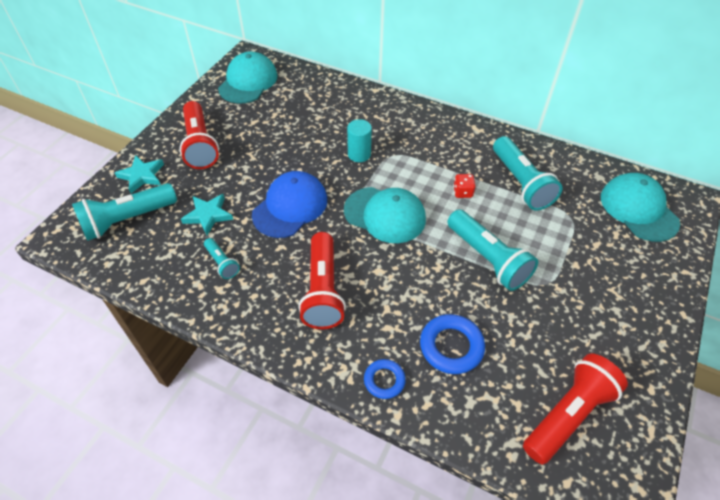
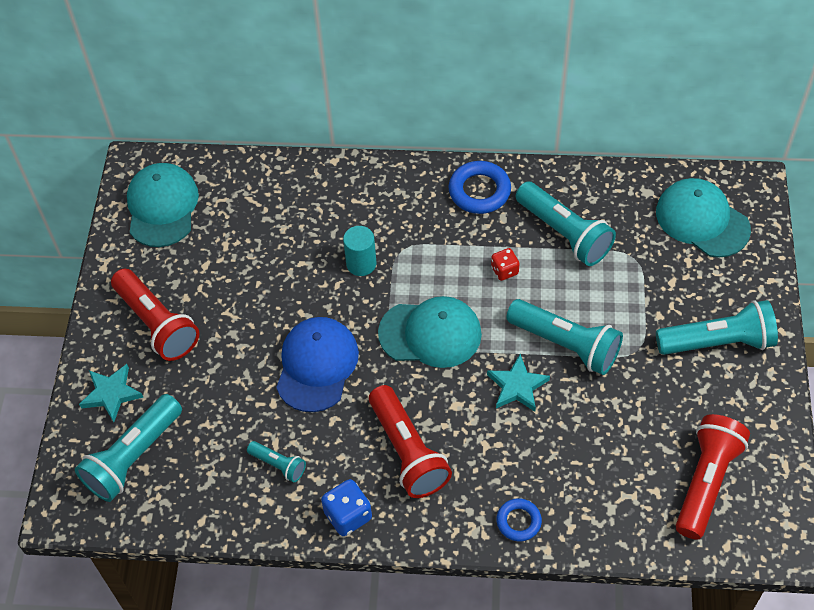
camera: 20 degrees left, 5 degrees up
turquoise star [181,194,233,235] -> turquoise star moved to [487,354,550,412]
blue ring [420,314,485,374] -> blue ring moved to [448,161,511,214]
none -> blue dice [321,479,372,536]
none -> turquoise flashlight [656,300,778,355]

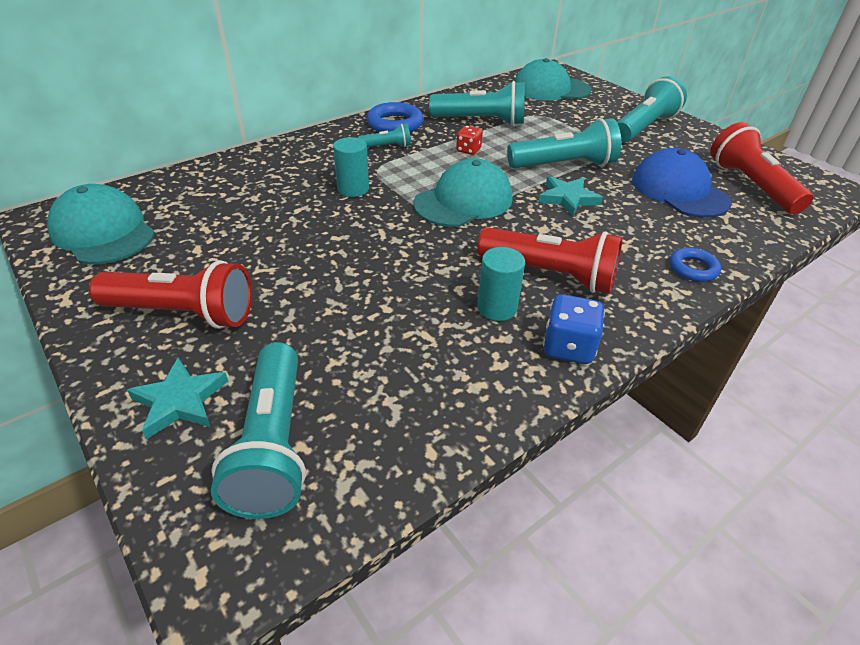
camera: 45 degrees left, 15 degrees down
turquoise flashlight [247,441,306,482] -> turquoise flashlight moved to [358,124,411,147]
blue cap [276,317,359,412] -> blue cap moved to [632,148,731,218]
none -> turquoise cylinder [477,247,525,321]

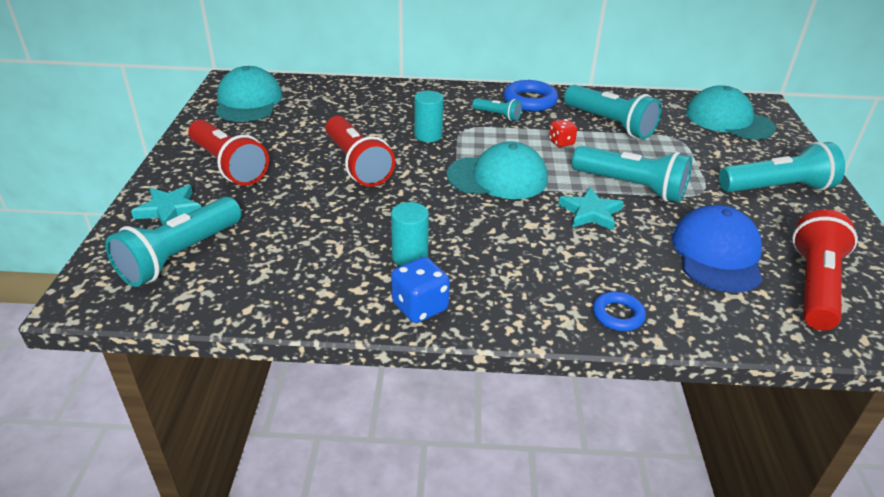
camera: 40 degrees right, 5 degrees down
red flashlight [477,227,623,294] -> red flashlight moved to [325,116,395,187]

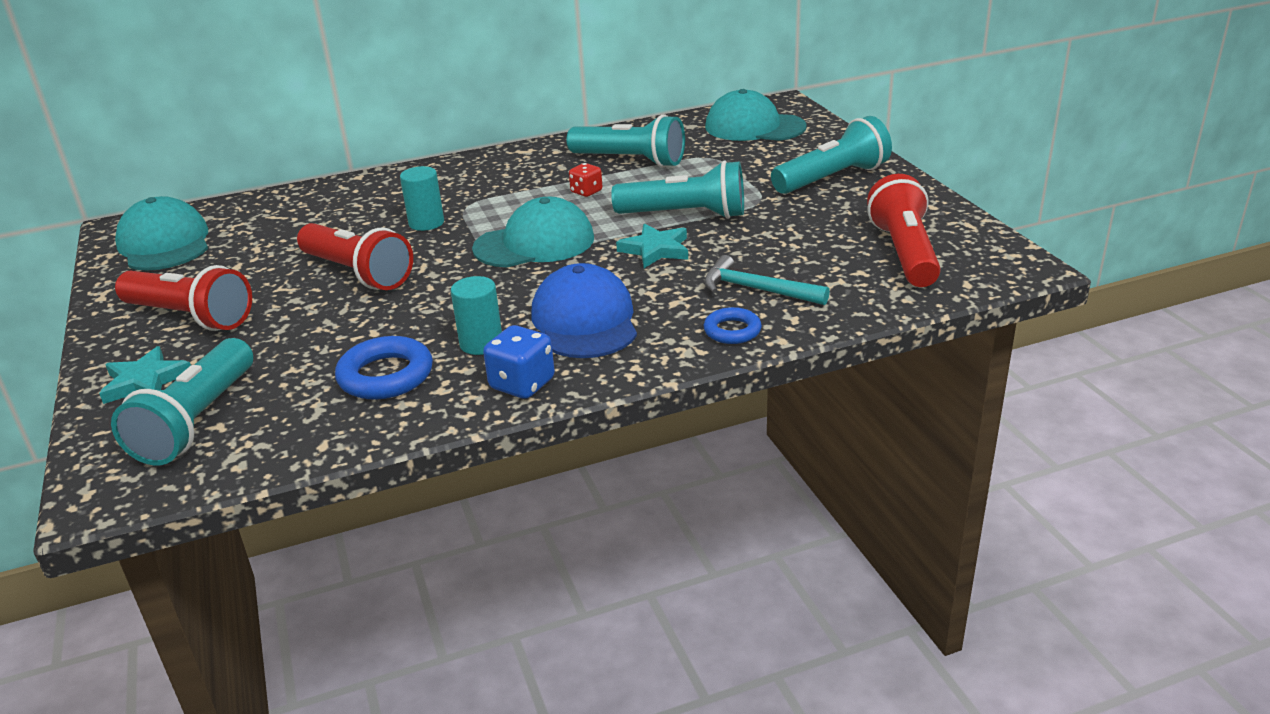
camera: 20 degrees left, 5 degrees down
turquoise flashlight [473,98,522,121] -> none
blue ring [503,80,558,111] -> blue ring moved to [335,336,433,400]
blue cap [672,205,763,293] -> blue cap moved to [531,263,637,358]
none -> turquoise hammer [704,255,830,305]

